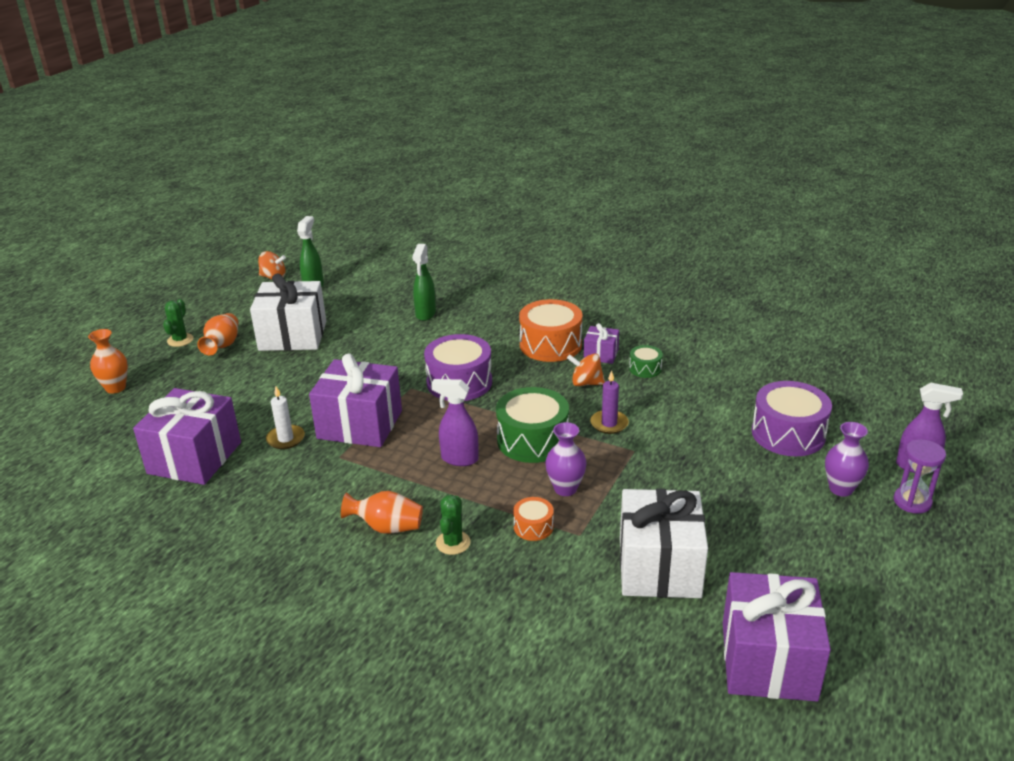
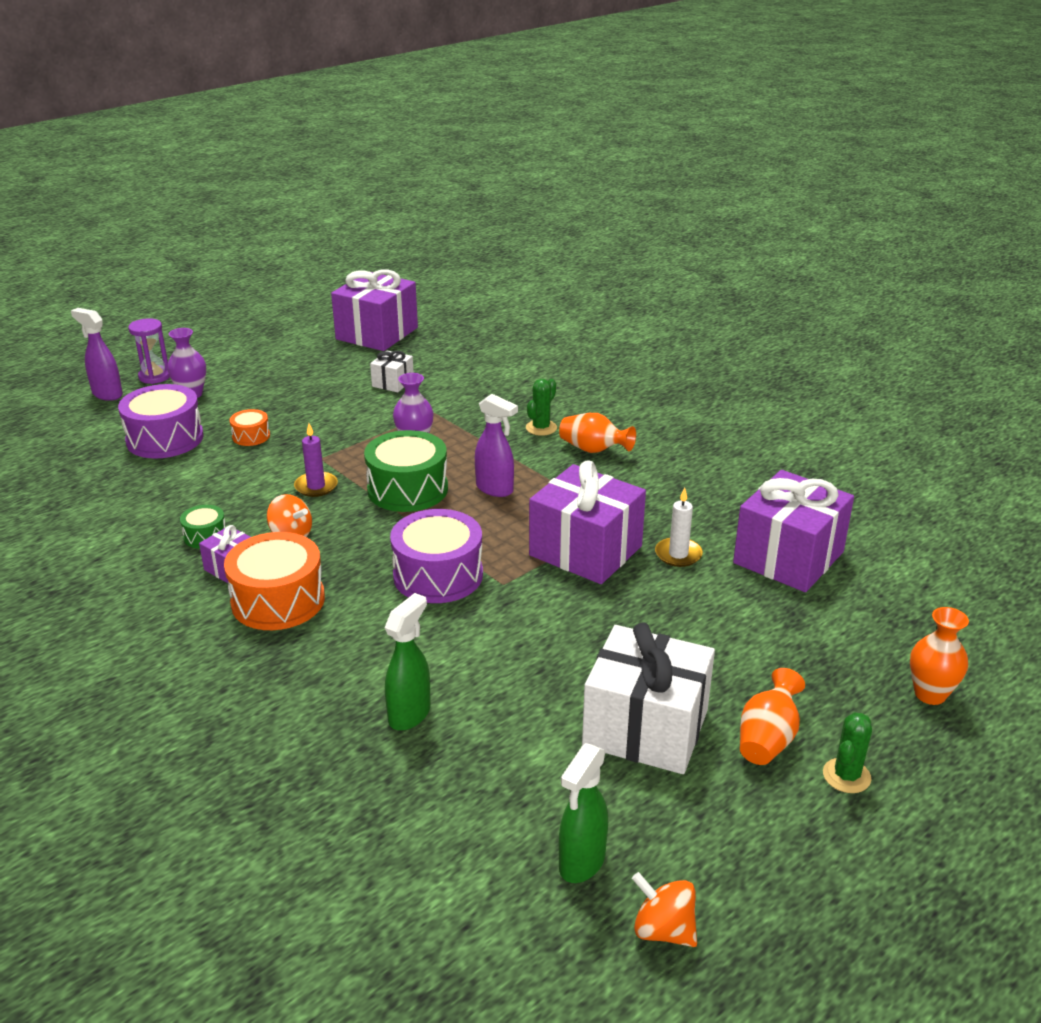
camera: 160 degrees left, 0 degrees up
orange drum [513,497,554,541] -> orange drum moved to [230,409,270,446]
white gift [620,489,708,598] -> white gift [370,351,414,392], size x0.48

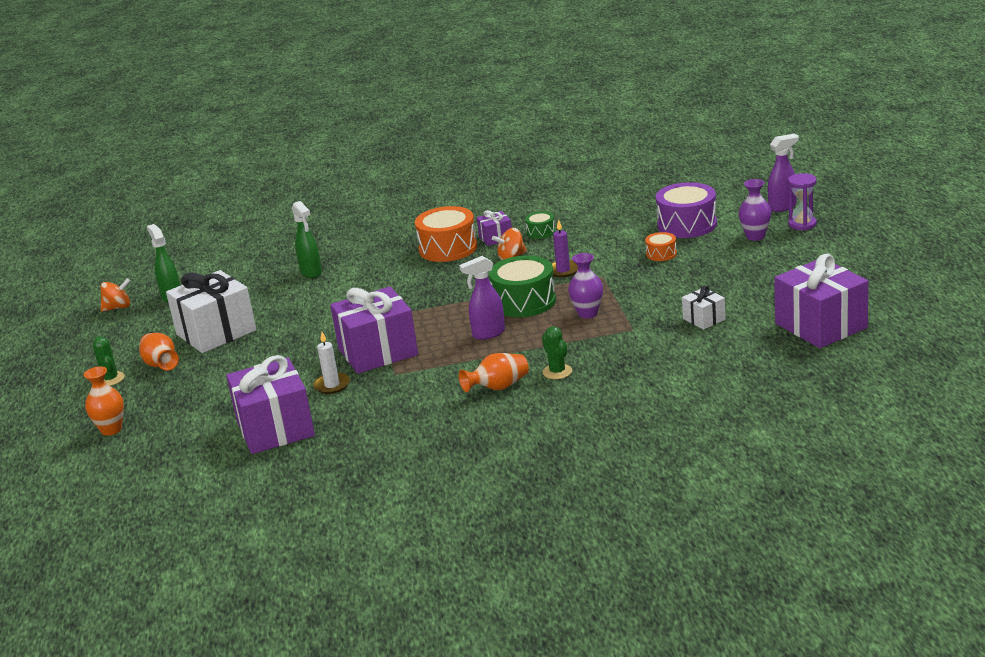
camera: 125 degrees right, 5 degrees down
purple drum [390,509,483,603] -> none

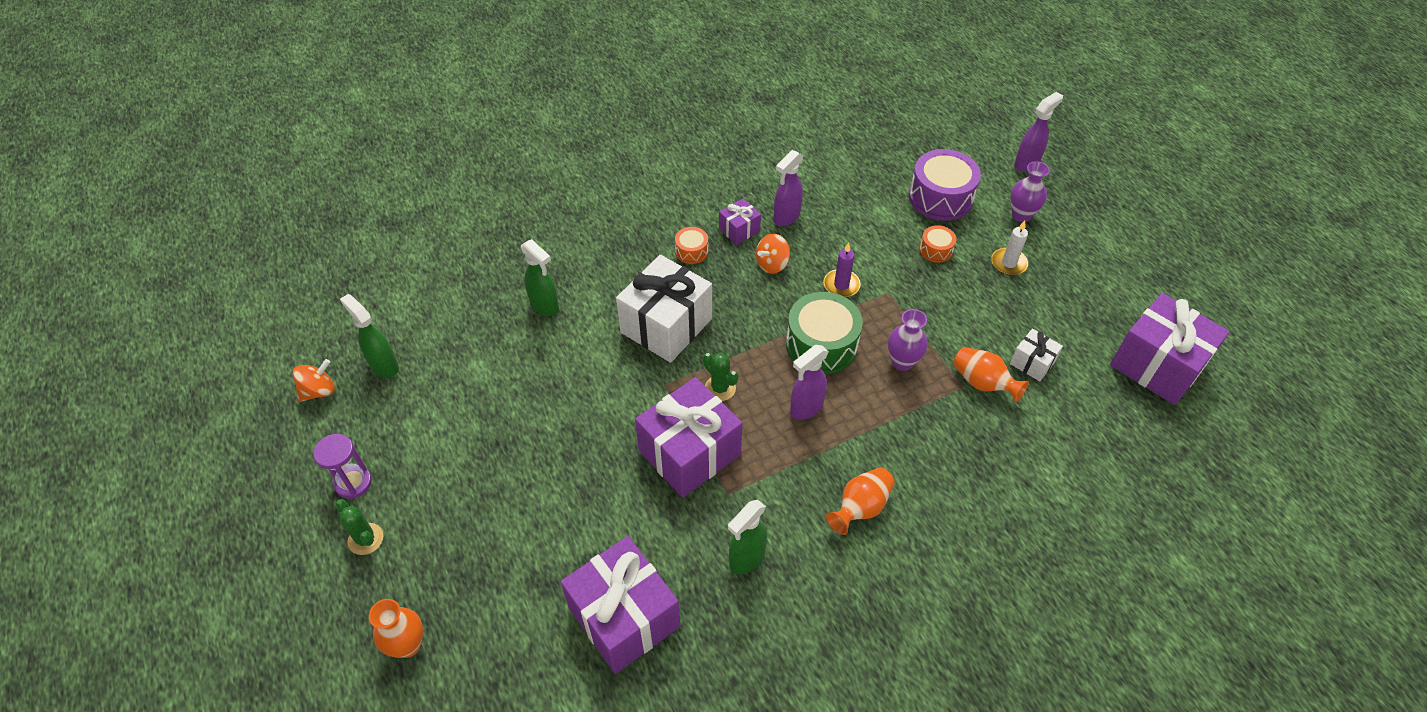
camera: 20 degrees left, 25 degrees up
orange vase [139,333,179,371] -> orange vase moved to [953,347,1029,402]
white gift [166,270,256,353] -> white gift moved to [616,255,712,363]
white candle [313,332,350,394] -> white candle moved to [991,221,1028,275]
orange drum [415,206,477,262] -> orange drum [675,227,708,264], size x0.50
green drum [525,212,555,239] -> purple spray bottle [774,150,803,226]
green cactus [542,326,572,379] -> green cactus moved to [703,353,738,401]
purple hourglass [788,173,817,230] -> purple hourglass moved to [313,434,372,499]
none -> green spray bottle [728,500,767,574]

